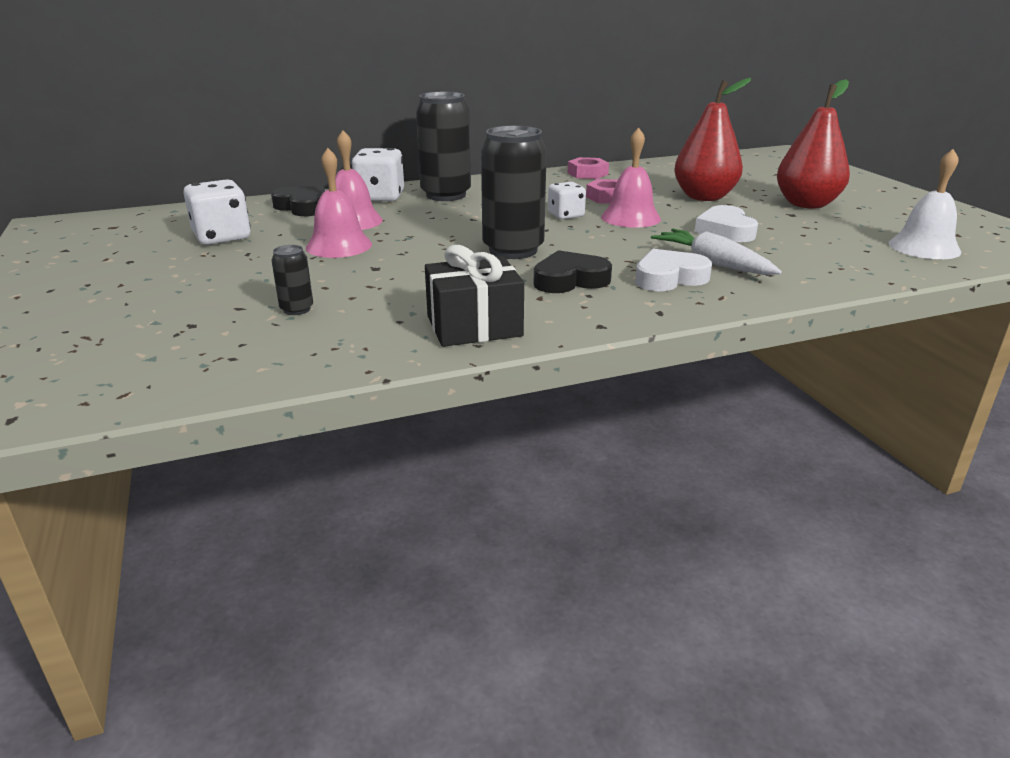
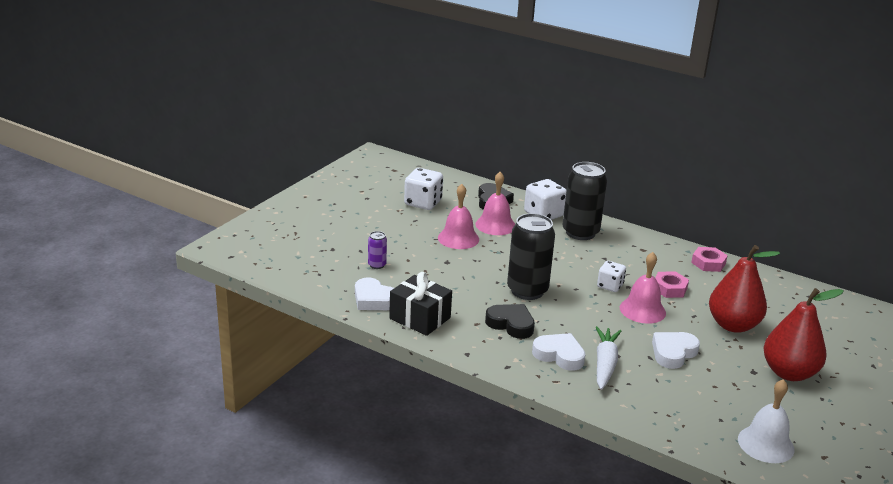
camera: 50 degrees right, 0 degrees up
black can [272,245,313,315] -> purple can [368,231,387,269]
none -> white heart [355,277,394,310]

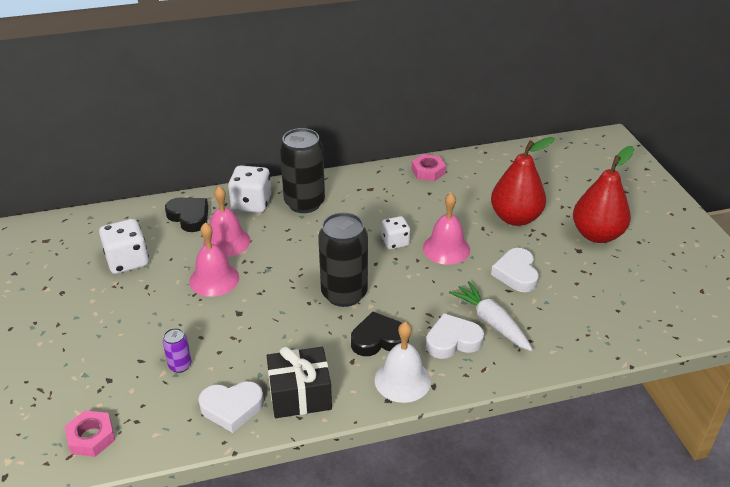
camera: 45 degrees left, 10 degrees up
pink nut [655,271,689,298] -> pink nut moved to [65,410,115,457]
white bell [738,379,795,463] -> white bell moved to [375,322,431,403]

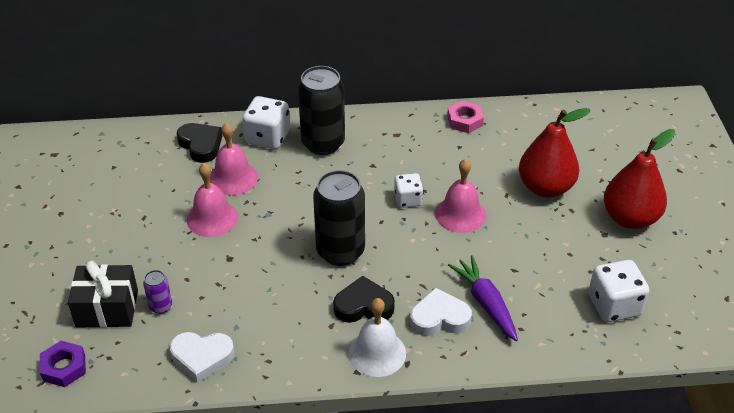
camera: 10 degrees right, 5 degrees up
pink nut [65,410,115,457] -> purple nut [40,341,86,387]
white dice [99,219,149,274] -> white dice moved to [588,260,649,322]
black gift [267,346,332,418] -> black gift moved to [68,261,138,328]
white carrot [449,281,533,351] -> purple carrot [448,255,518,341]
white heart [491,248,539,292] -> none

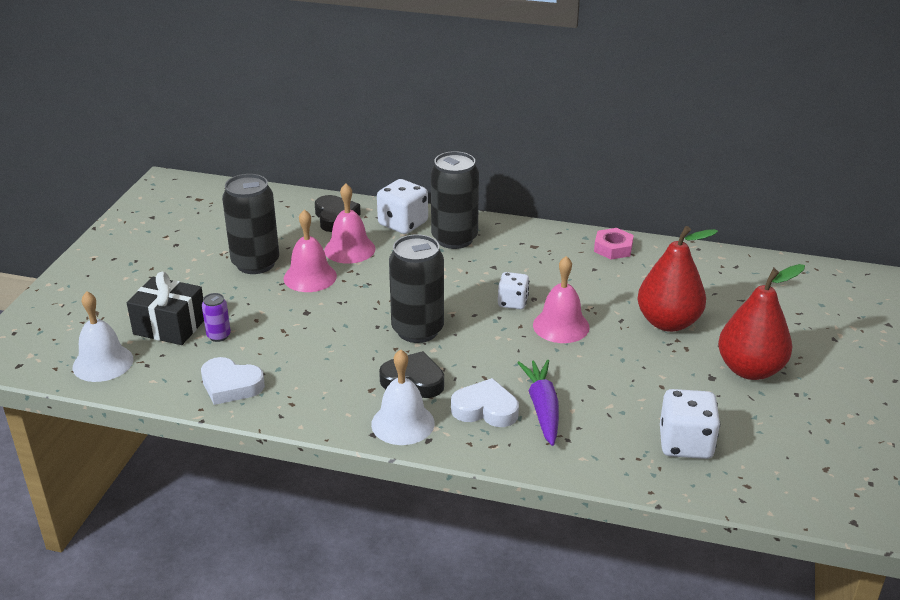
camera: 20 degrees right, 10 degrees down
purple nut [40,341,86,387] -> white bell [73,291,133,382]
none -> black can [222,174,279,274]

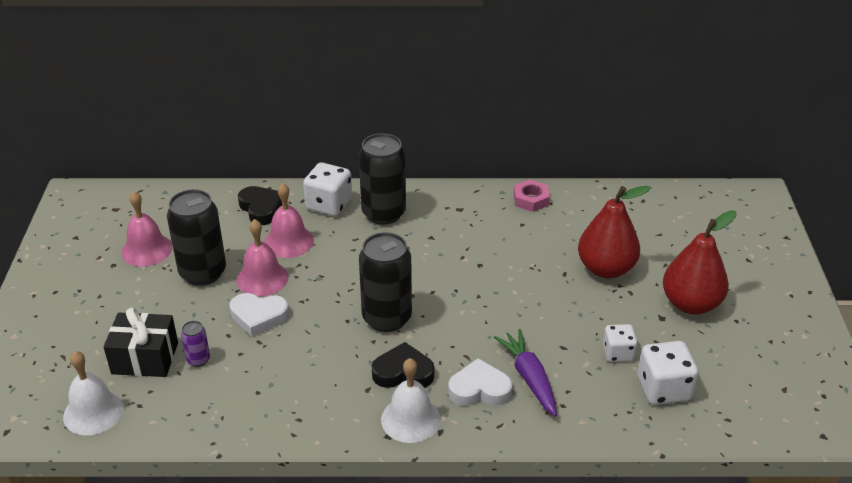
camera: 15 degrees left, 5 degrees up
white heart [201,357,265,405] -> white heart moved to [229,293,289,337]
white dice [498,272,529,310] -> white dice moved to [603,324,637,362]
pink bell [533,256,590,343] -> pink bell moved to [121,191,172,267]

